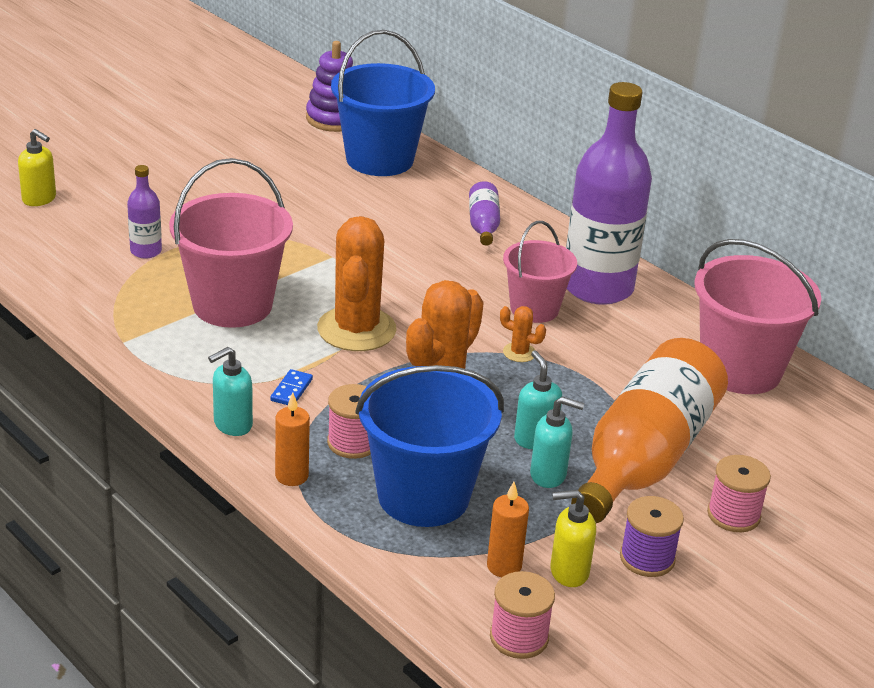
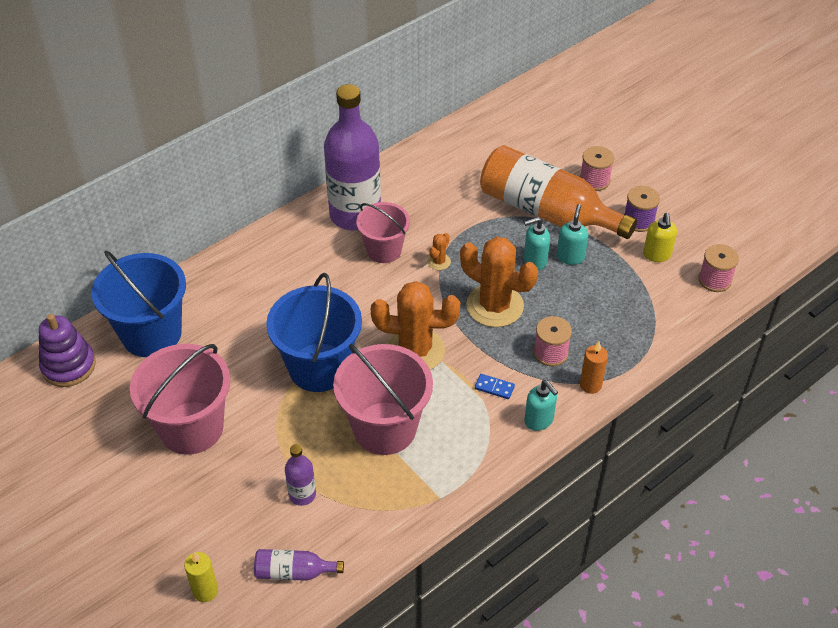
camera: 85 degrees left, 15 degrees up
yellow soap dispenser [18,129,56,206] -> yellow candle [184,552,218,602]
blue bucket [355,365,504,527] -> blue bucket moved to [266,273,362,392]
purple bottle [469,181,500,246] -> purple bottle moved to [254,549,344,581]
orange candle [487,482,529,577] -> none
pink bucket [694,239,822,394] -> pink bucket moved to [130,344,230,455]

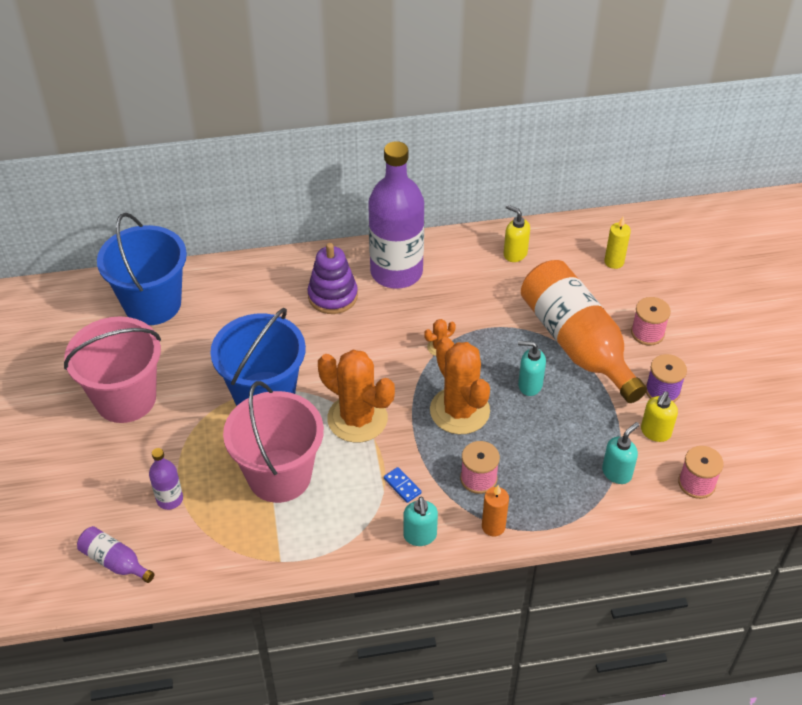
camera: 30 degrees right, 0 degrees up
purple stacking toy [39,314,96,387] -> purple stacking toy moved to [308,243,358,314]
yellow candle [184,552,218,602] -> yellow candle moved to [604,217,631,269]
pink bucket [356,202,410,263] -> none
turquoise soap dispenser [557,204,589,265] -> turquoise soap dispenser moved to [602,422,639,484]
none -> yellow soap dispenser [504,205,530,262]

